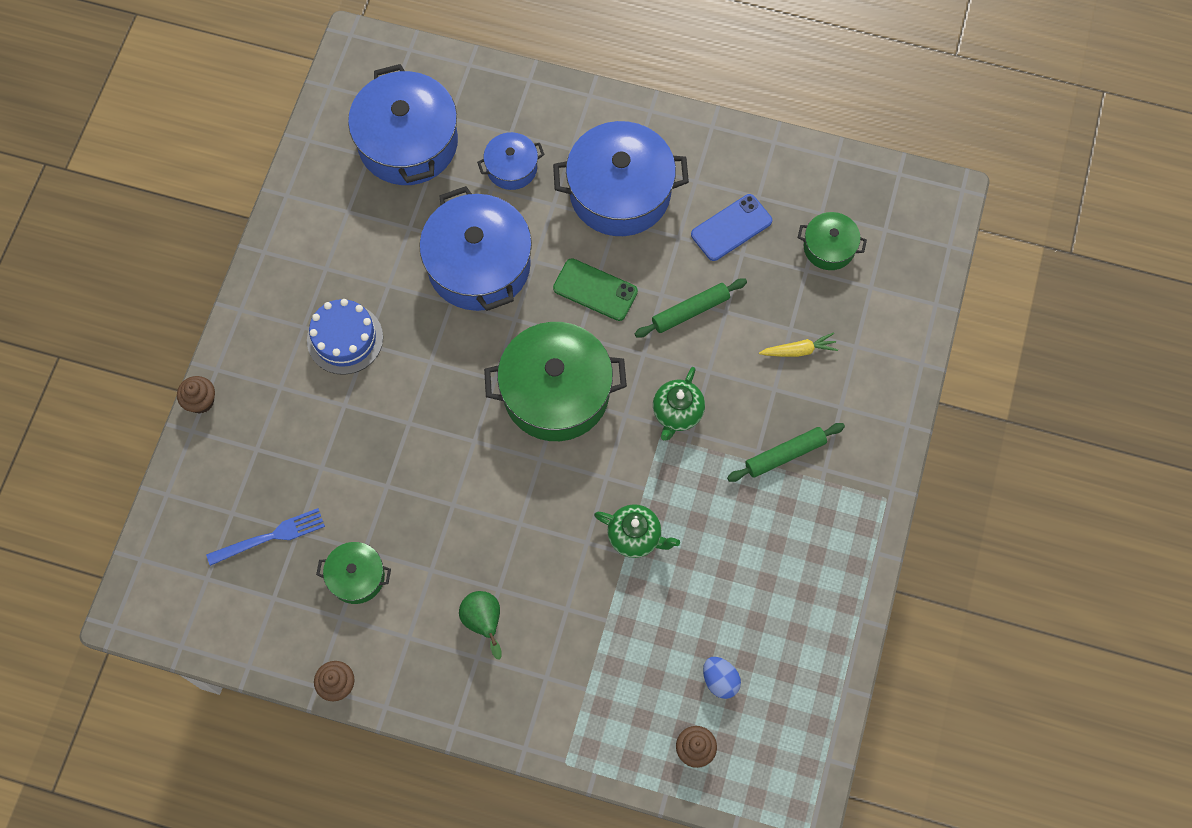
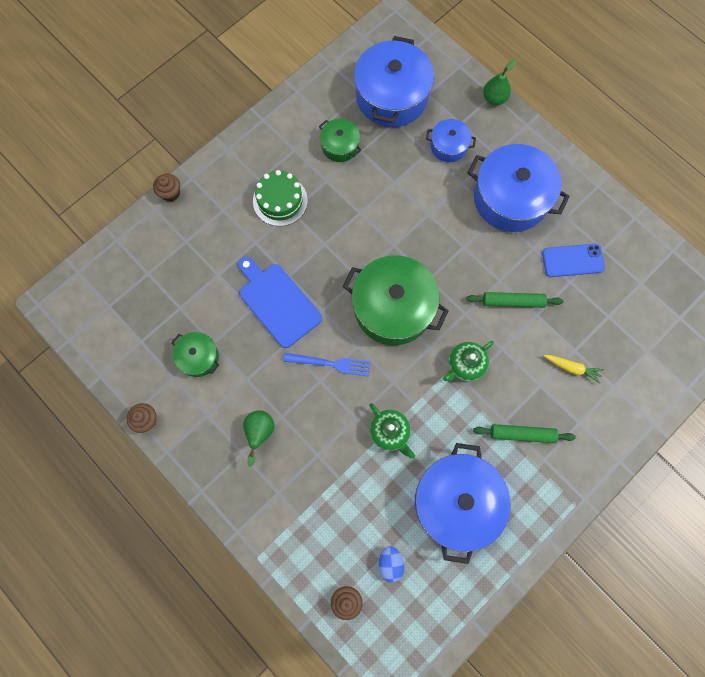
camera: 30 degrees right, 5 degrees up
blue fork [206,508,325,566] -> blue fork moved to [283,353,371,377]
blue cake [307,299,383,375] -> green cake [253,170,308,226]
blue pot [419,186,532,311] -> blue pot moved to [415,443,511,564]
green phone [553,258,638,321] -> none
green pot [798,212,867,270] -> green pot moved to [319,119,361,162]
none -> blue cutting board [238,257,322,348]
none -> green pear [483,60,516,105]

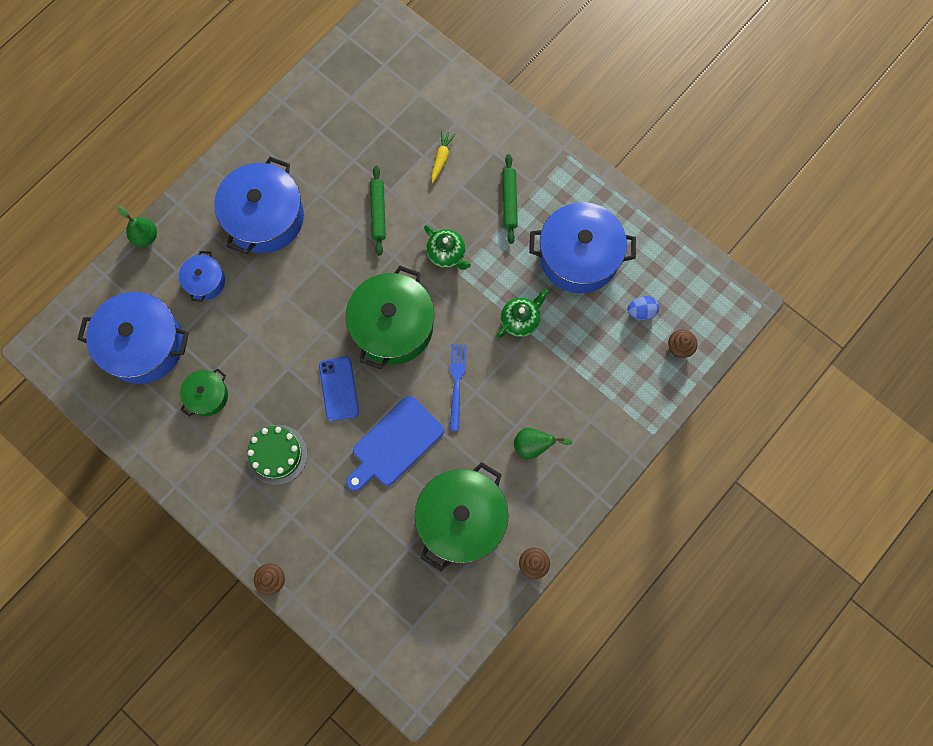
camera: 95 degrees left, 0 degrees up
green pot [171,332,219,377] -> green pot [415,462,509,571], size x1.98
blue phone [542,244,605,277] -> blue phone moved to [319,357,359,421]

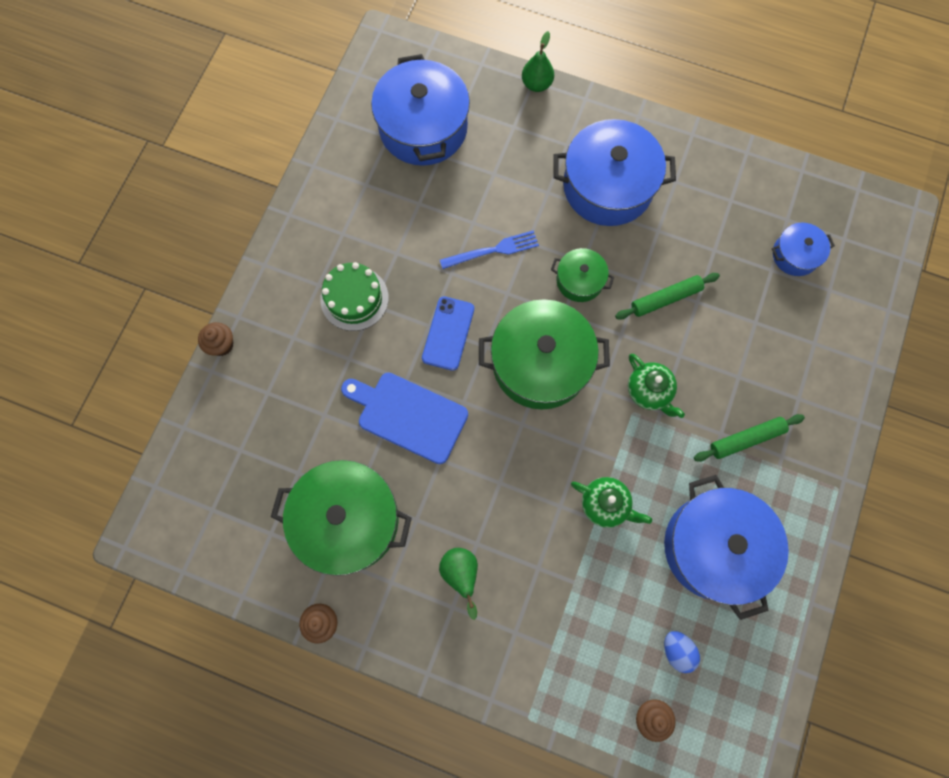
camera: 70 degrees right, 0 degrees up
blue pot [179,251,225,302] -> blue pot moved to [772,223,835,276]
green pot [180,368,228,417] -> green pot moved to [551,248,614,302]
blue phone [319,357,359,421] -> blue phone turned 45 degrees counterclockwise [422,296,474,371]
green teapot [424,225,471,270] -> green teapot turned 60 degrees counterclockwise [628,354,685,418]
yellow carrot [431,130,455,183] -> none
blue fork [450,344,467,431] -> blue fork moved to [440,230,539,269]

